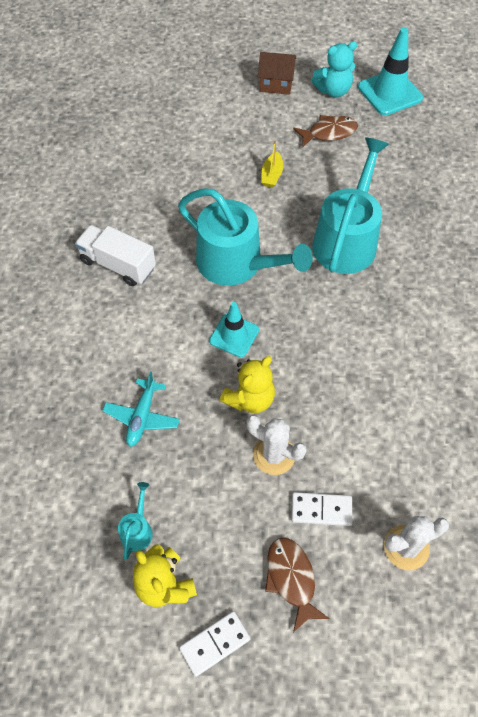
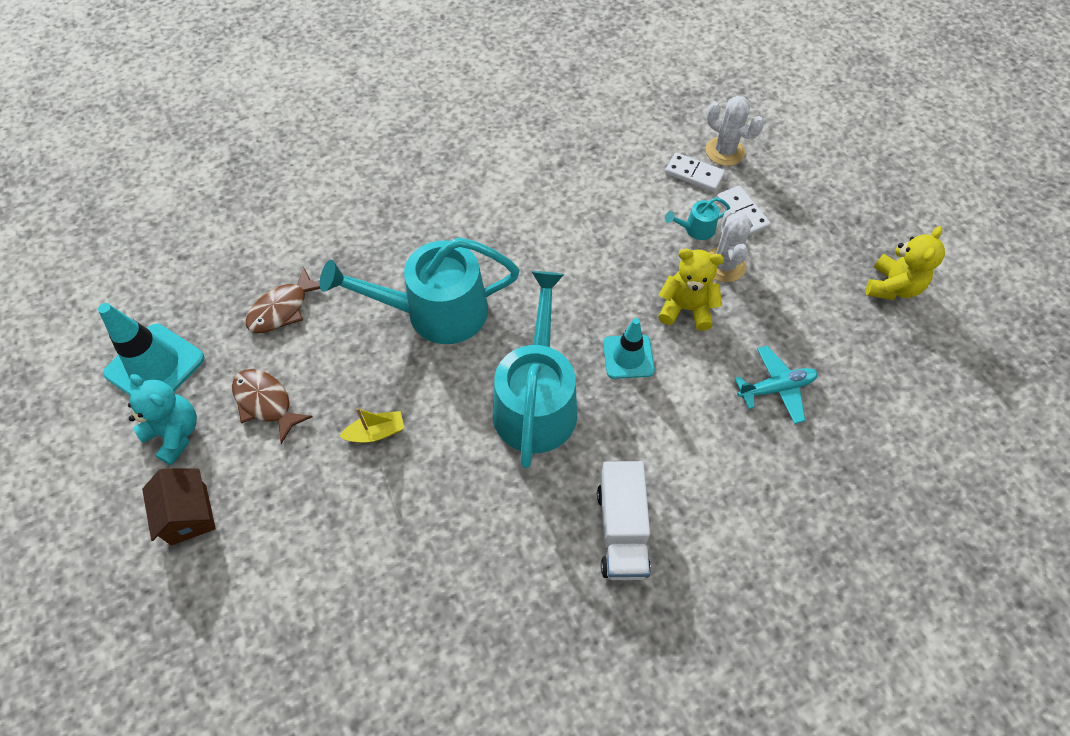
camera: 120 degrees left, 0 degrees up
turquoise watering can [118,482,153,560] -> turquoise watering can moved to [665,197,731,240]
white domino [179,611,250,677] -> white domino moved to [665,153,725,192]
brown fish [265,537,330,632] -> brown fish moved to [246,266,320,333]

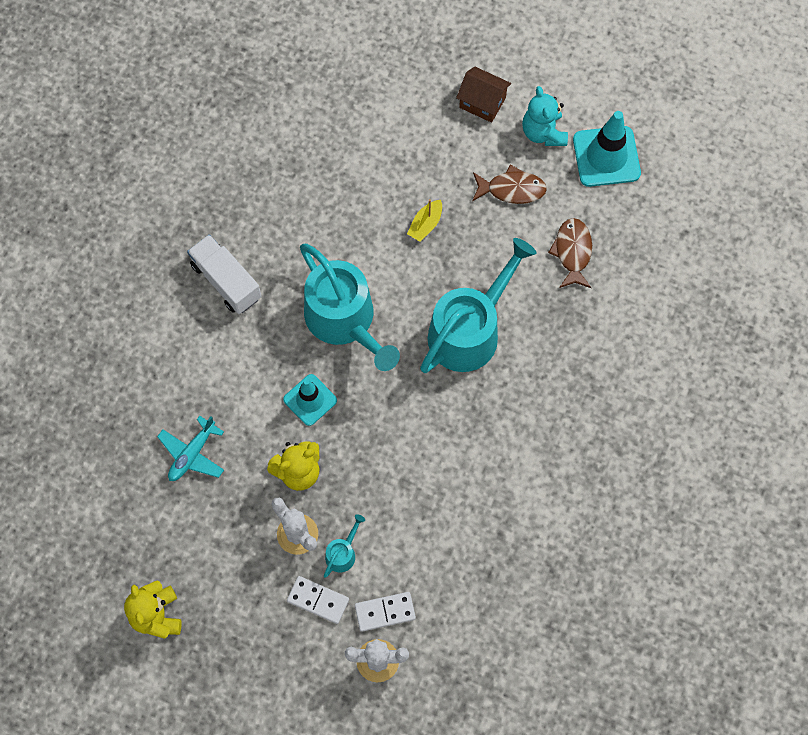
camera: 140 degrees right, 10 degrees up
turquoise teddy bear [128,374,197,465] -> turquoise teddy bear turned 75 degrees clockwise [522,86,568,146]

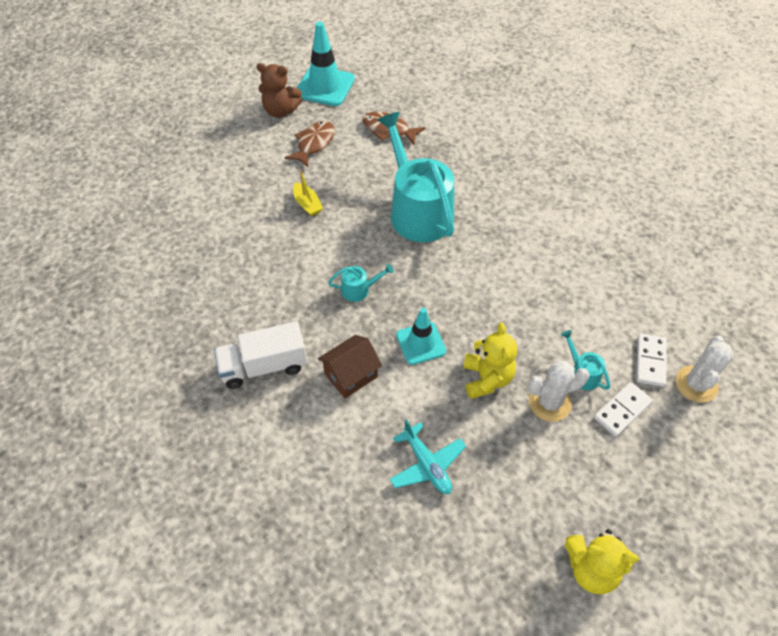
camera: 65 degrees left, 15 degrees down
turquoise watering can [300,244,400,371] -> turquoise watering can [328,264,394,302], size x0.41
brown house [456,66,511,123] -> brown house moved to [318,335,382,398]
turquoise teddy bear [522,86,568,146] -> brown teddy bear [257,63,302,118]

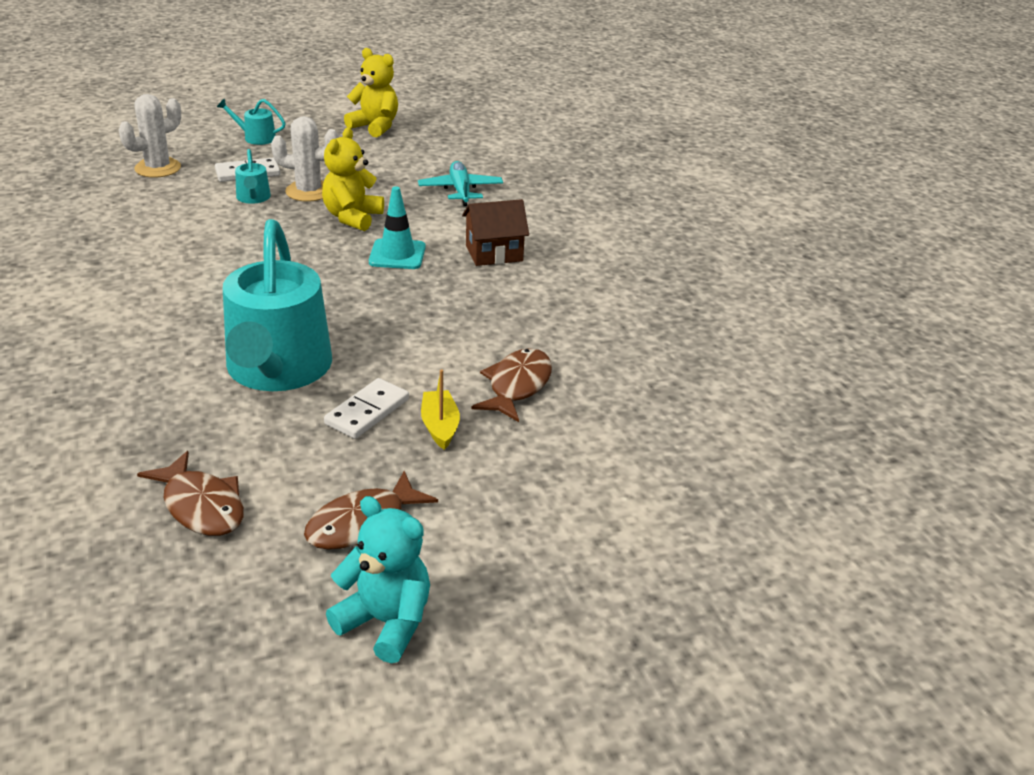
camera: 160 degrees left, 20 degrees down
white truck [214,321,307,389] -> none
brown teddy bear [257,63,302,118] -> turquoise teddy bear [326,496,430,663]
turquoise traffic cone [297,22,355,106] -> none
turquoise watering can [328,264,394,302] -> turquoise watering can moved to [217,99,286,145]
white domino [636,334,667,387] -> white domino moved to [324,378,409,439]
none -> brown fish [471,348,552,422]

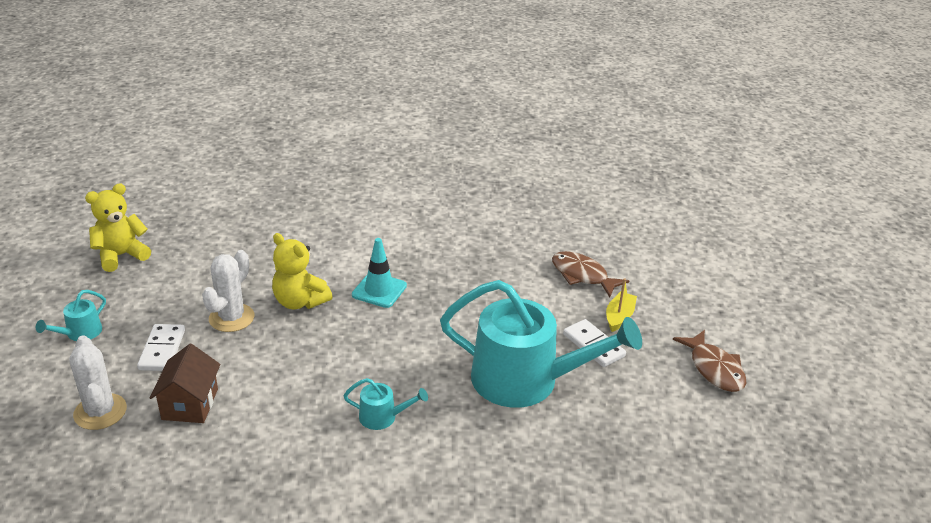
camera: 70 degrees left, 0 degrees up
brown fish [137,451,244,536] -> none
turquoise watering can [235,149,271,204] -> turquoise watering can moved to [343,378,428,430]
turquoise teddy bear [326,496,430,663] -> none
turquoise plane [418,161,503,206] -> none
yellow boat [421,369,460,450] -> yellow boat turned 105 degrees clockwise [606,278,637,332]
brown house [462,199,529,266] -> brown house moved to [150,344,220,423]

